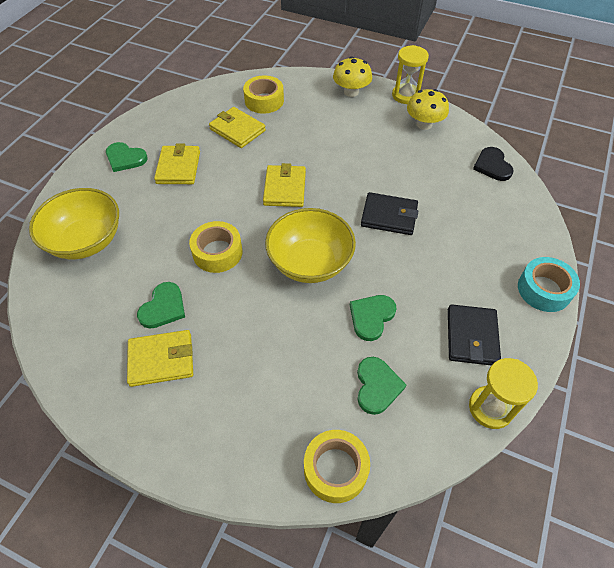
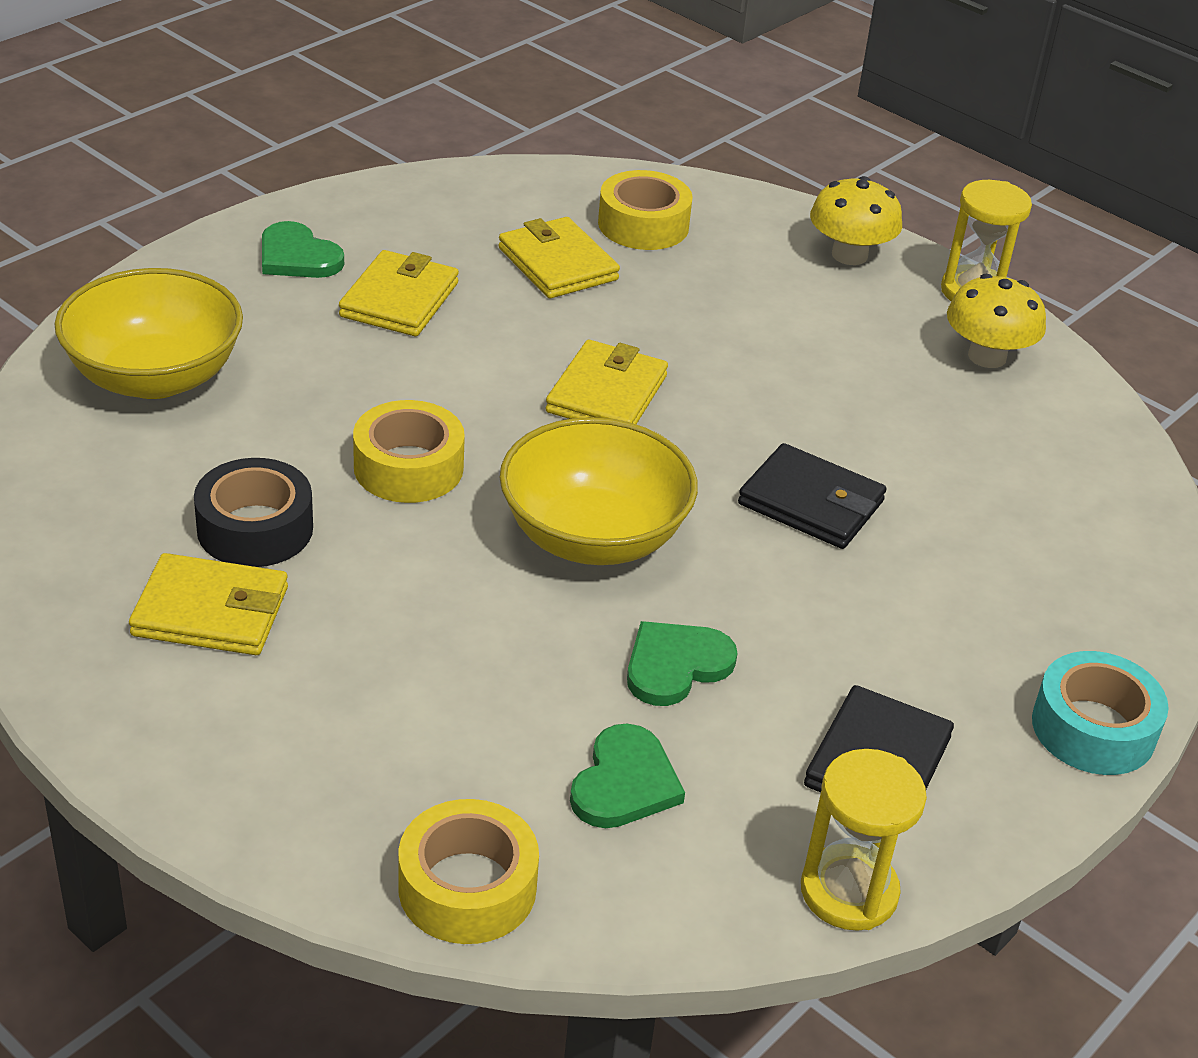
camera: 15 degrees right, 15 degrees down
green heart [137,282,185,328] -> black tape [194,458,313,567]
black heart [473,147,514,181] -> none

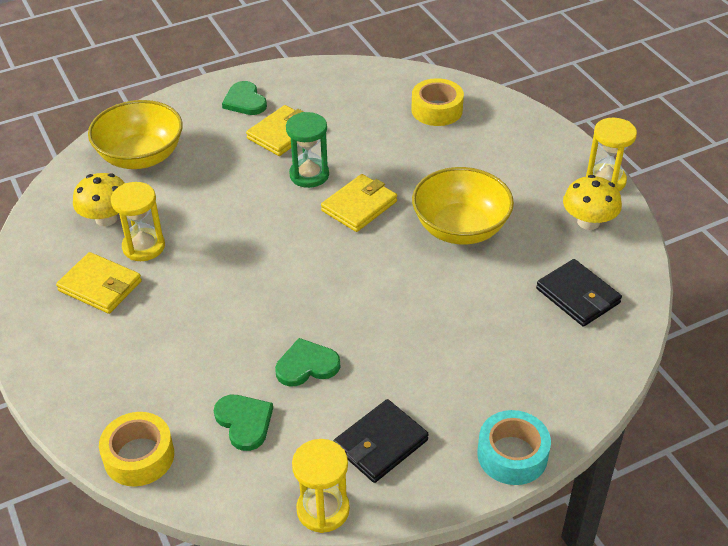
camera: 25 degrees right, 5 degrees up
black tape [194,458,313,567] -> yellow hourglass [111,182,165,261]
yellow tape [353,400,465,503] -> none
yellow wallet [499,217,620,298] -> none
yellow bowl [500,417,698,565] -> yellow bowl moved to [412,167,514,244]
green heart [570,724,685,828] -> green heart turned 75 degrees counterclockwise [214,395,273,451]
black wallet [738,443,886,549] -> black wallet moved to [536,259,622,327]
yellow mushroom [810,176,902,265] -> yellow mushroom moved to [73,173,125,226]
none -> green hourglass [286,112,329,188]

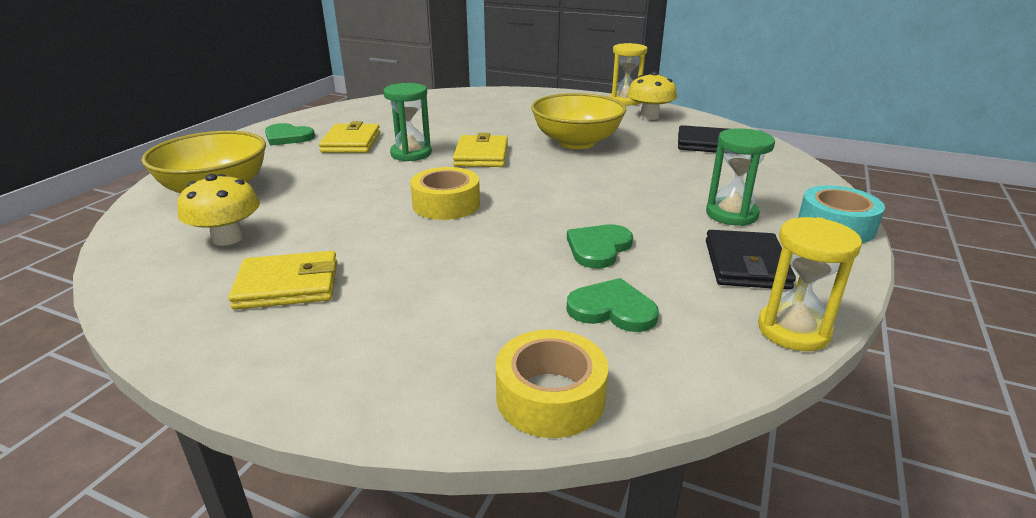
camera: 40 degrees left, 15 degrees down
yellow hourglass [111,182,165,261] -> none
yellow tape [411,78,464,126] -> yellow tape moved to [410,167,480,220]
none -> green hourglass [706,128,775,226]

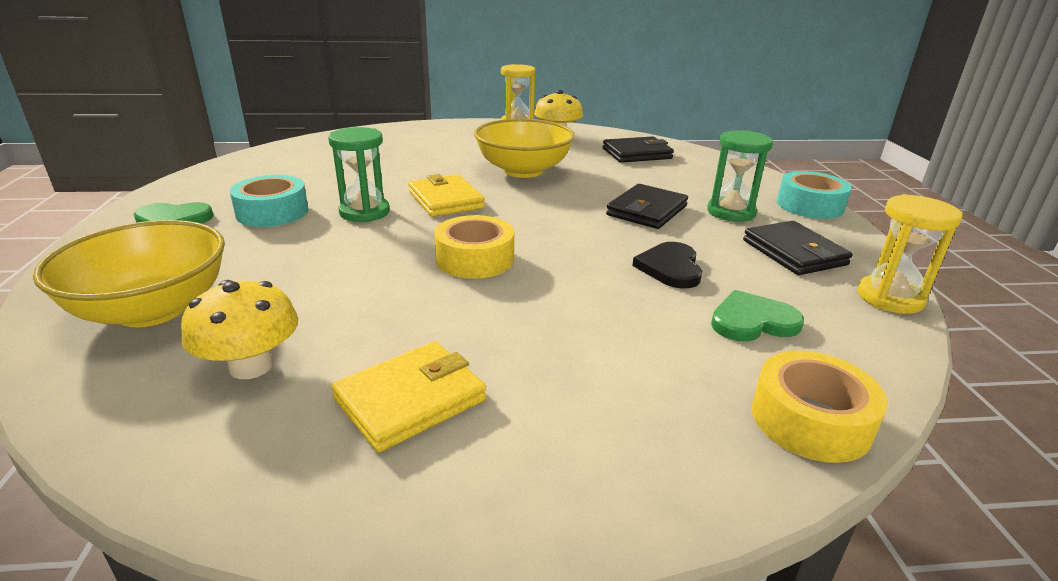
camera: 30 degrees left, 0 degrees up
yellow wallet [319,121,380,153] -> turquoise tape [229,175,308,227]
green heart [567,224,633,268] -> black heart [632,242,702,289]
none -> black wallet [606,184,688,229]

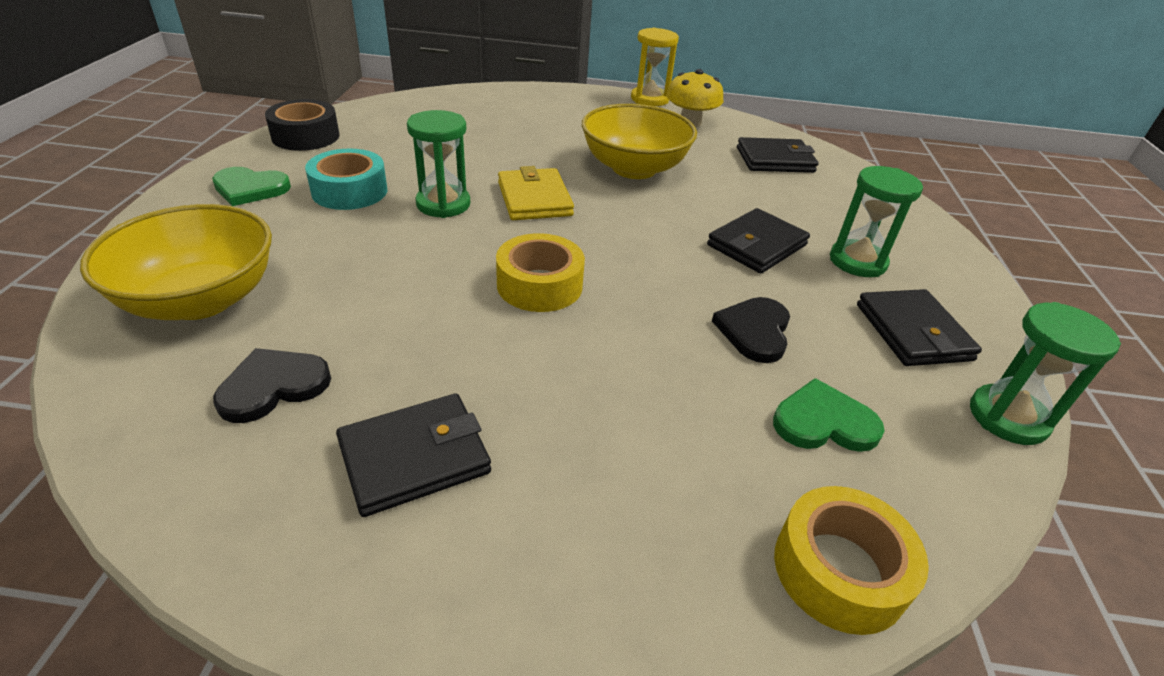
camera: 10 degrees right, 10 degrees up
yellow mushroom [181,280,298,379] -> black heart [213,348,331,423]
yellow wallet [331,341,486,452] -> black wallet [336,394,491,517]
turquoise tape [777,171,852,219] -> none
yellow hourglass [857,194,963,314] -> green hourglass [970,302,1121,445]
none -> black tape [265,99,340,151]

